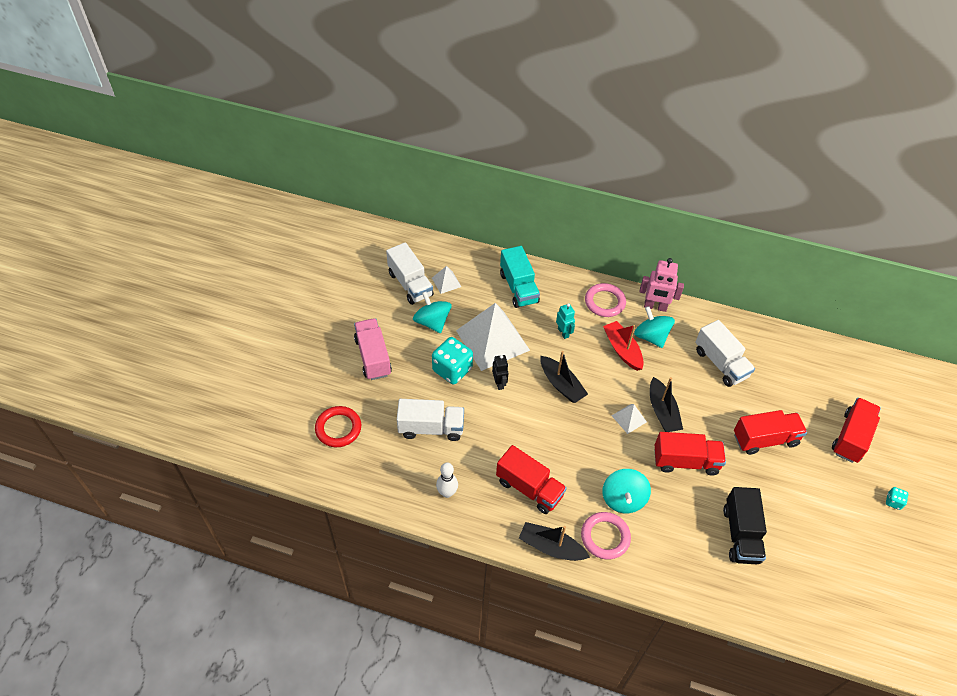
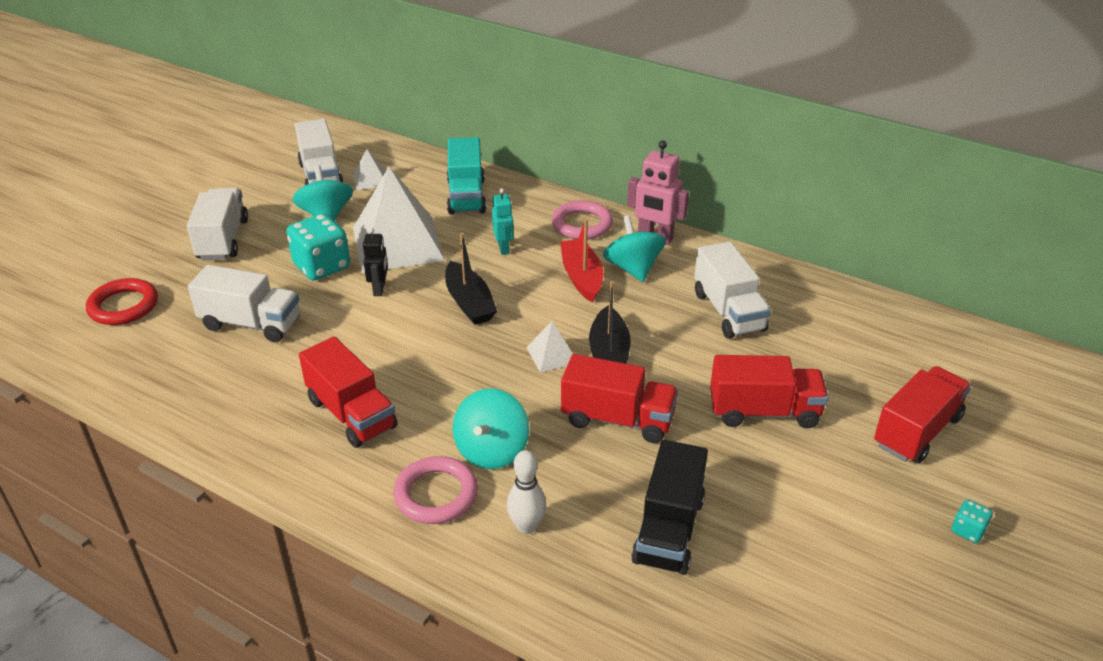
camera: 15 degrees right, 15 degrees down
pink truck [354,318,392,380] -> white truck [187,188,248,260]
white bowling pin [436,463,458,498] -> white bowling pin moved to [507,450,546,534]
black boat [519,522,590,561] -> none

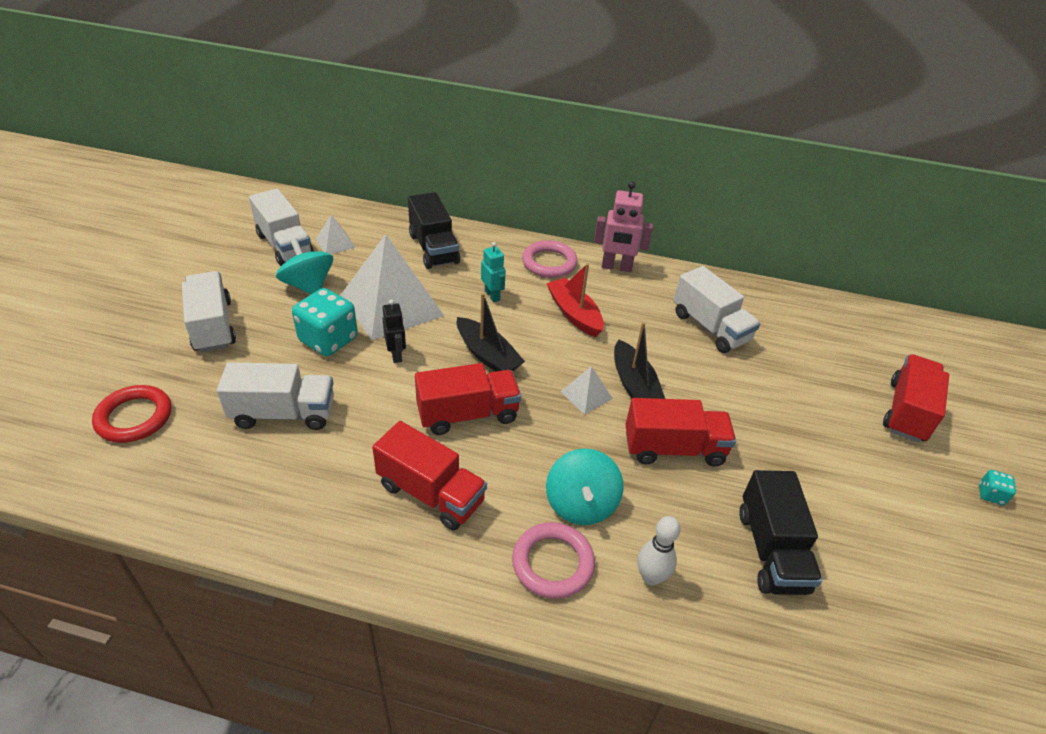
camera: 20 degrees left, 5 degrees up
turquoise truck [447,137,486,215] -> black truck [408,192,460,269]
turquoise spinning top [603,215,666,282] -> none
red truck [710,355,829,428] -> red truck moved to [415,363,521,435]

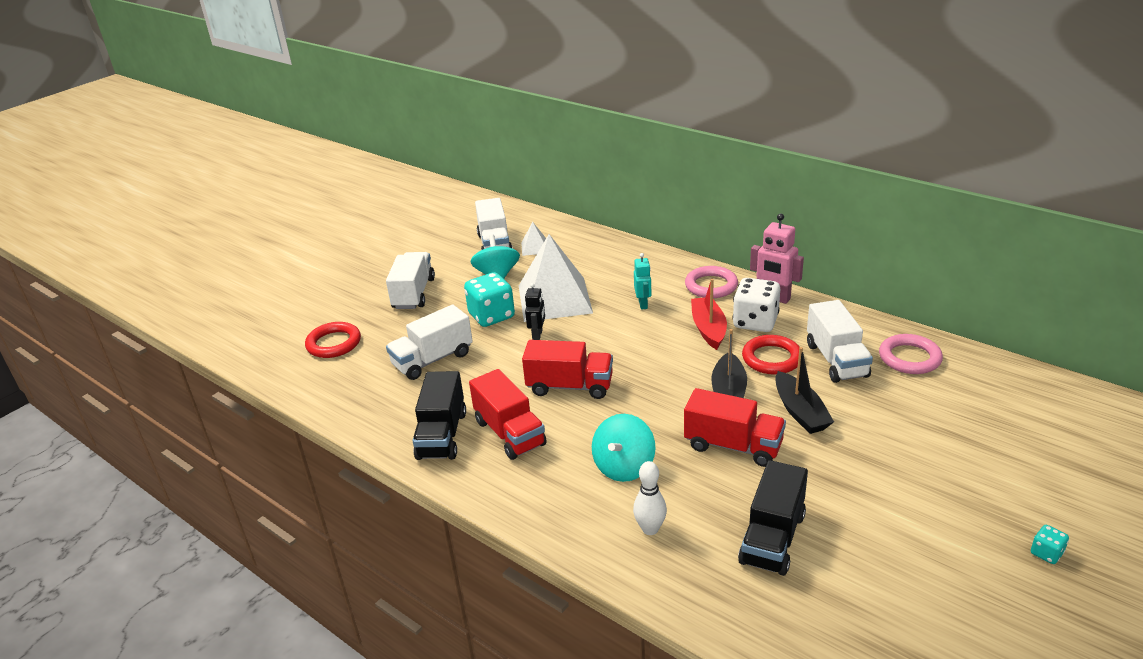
camera: 30 degrees right, 10 degrees down
white truck [217,362,334,430] -> white truck turned 120 degrees clockwise [386,305,473,380]
black truck [408,192,460,269] -> black truck moved to [413,371,466,460]
black boat [457,293,525,372] -> black boat moved to [775,347,834,434]
pink ring [512,522,595,599] -> pink ring moved to [879,334,943,374]
white pyramid [560,366,613,415] -> none
red truck [883,354,949,442] -> none
none -> white dice [733,278,780,332]
none -> red ring [742,335,800,375]

